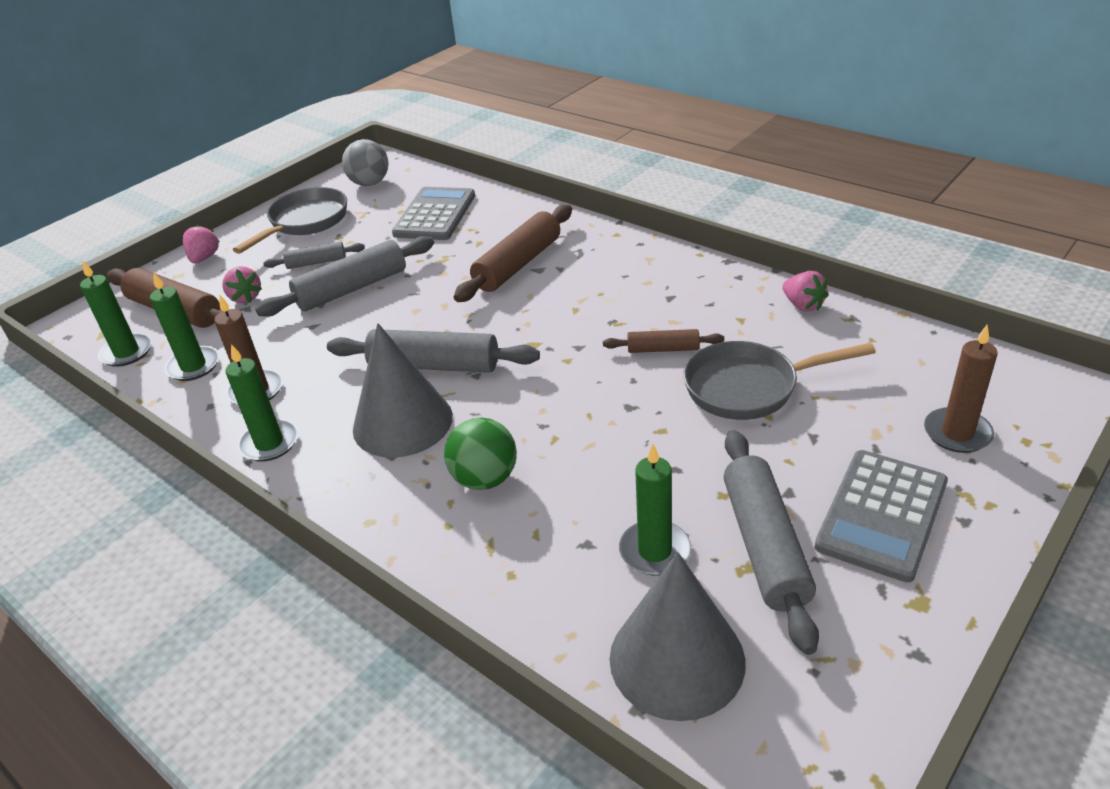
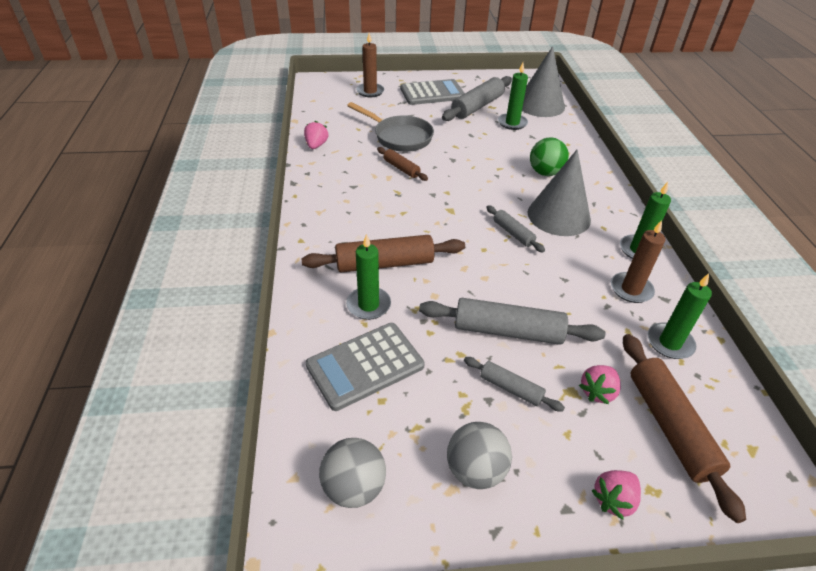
camera: 140 degrees left, 5 degrees up
green candle [80,261,152,367] -> green candle moved to [346,234,391,320]
pink strawberry [222,266,262,303] -> pink strawberry turned 150 degrees counterclockwise [579,365,621,404]
grey pan [233,187,347,254] -> grey ball [447,422,512,489]
grey rolling pin [327,329,540,373] -> grey rolling pin [486,205,545,252], size x0.55

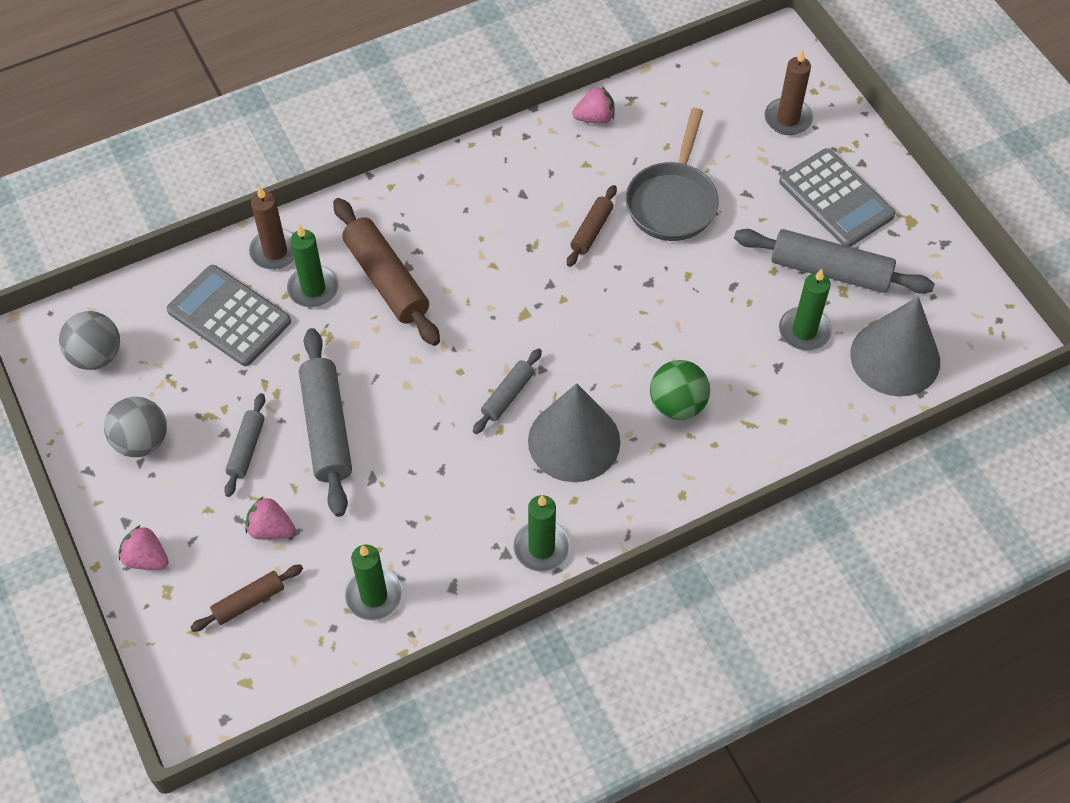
camera: 70 degrees right, 15 degrees up
brown candle [611,220,665,303] -> brown candle moved to [249,186,295,270]
brown rolling pin [623,334,746,523] -> brown rolling pin [190,564,303,632], size x0.55

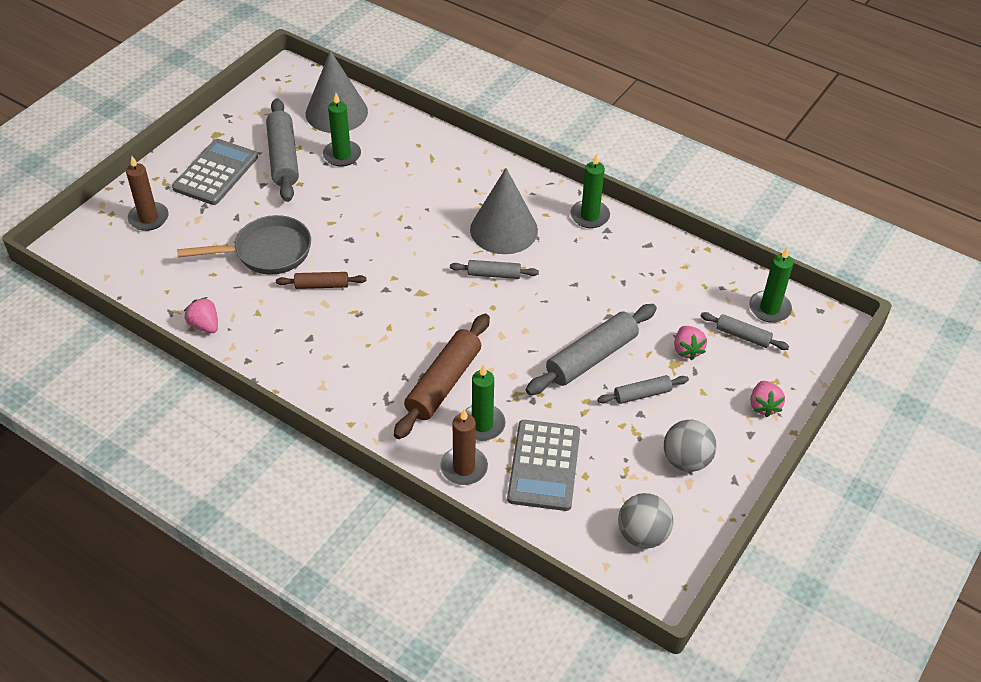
camera: 120 degrees left, 10 degrees down
brown rolling pin [190,564,303,632] -> grey rolling pin [700,312,789,350]
green candle [345,545,403,621] -> green candle moved to [749,247,794,323]
green ball [650,360,710,420] -> none

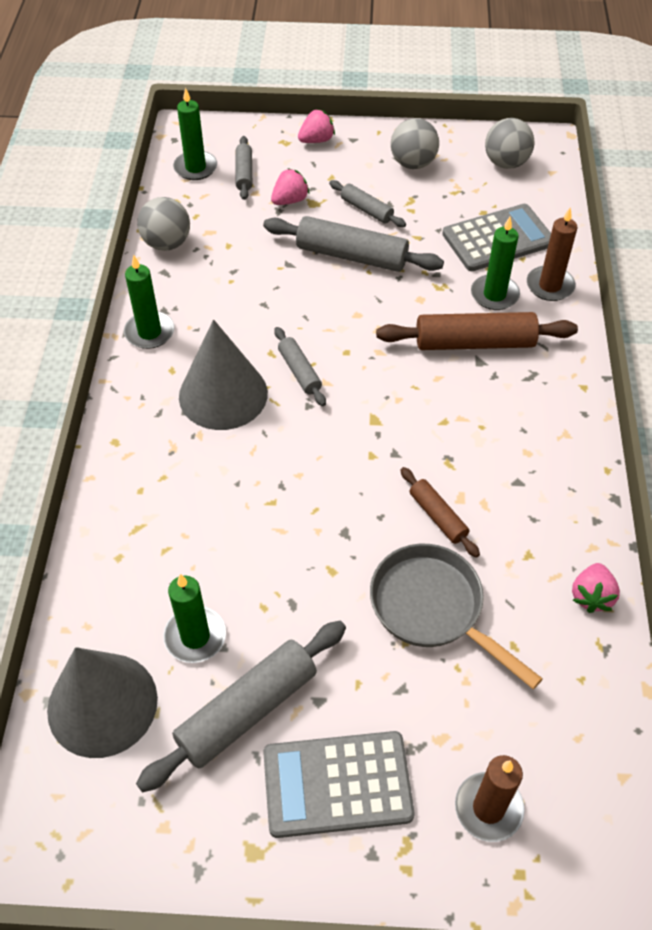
camera: 120 degrees left, 5 degrees up
none -> grey ball [137,197,190,251]

